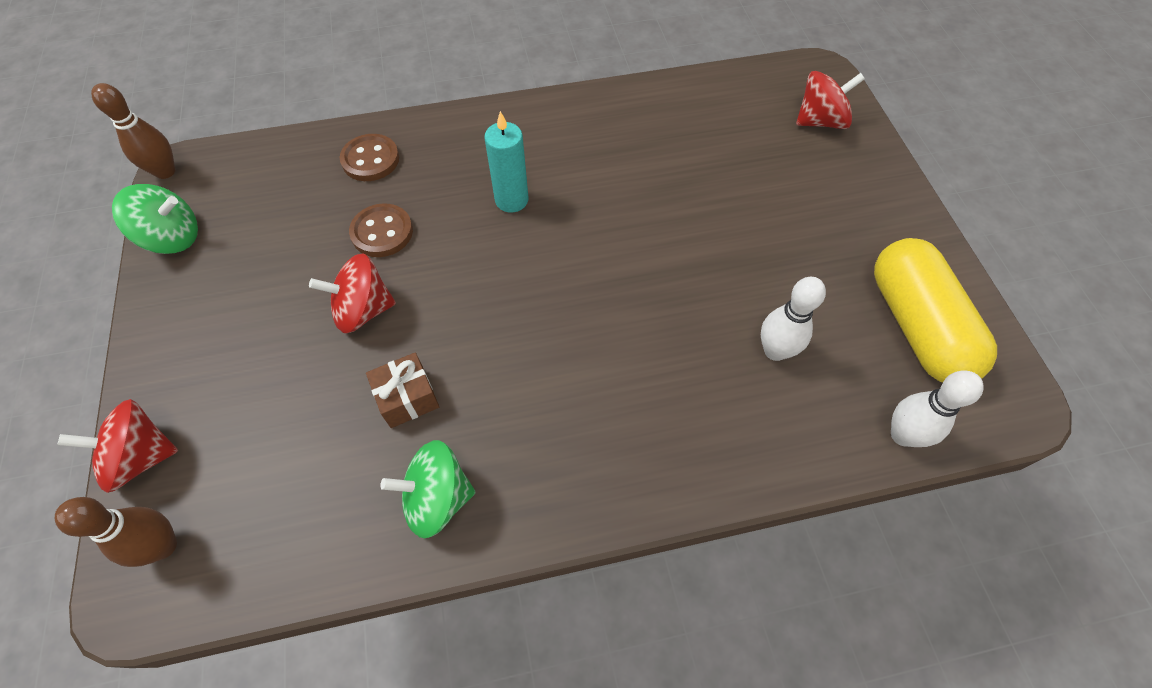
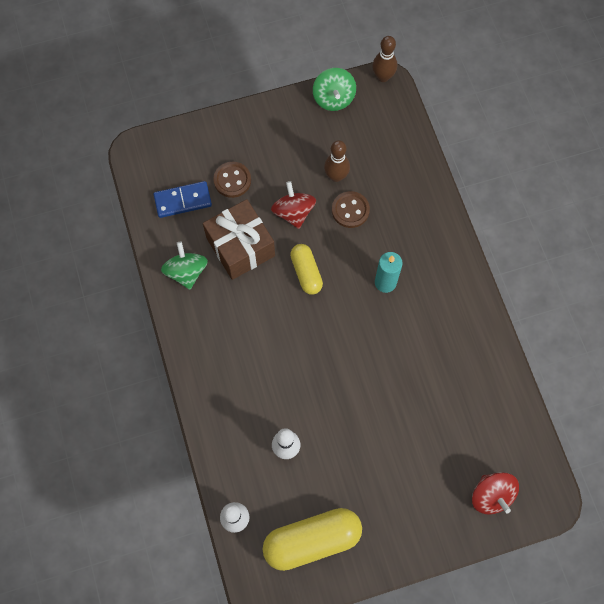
camera: 85 degrees right, 10 degrees up
brown bowling pin [55,497,177,567] -> brown bowling pin moved to [324,140,350,182]
red spinning top [57,399,178,493] -> none
brown button [340,134,399,181] -> brown button moved to [213,162,251,198]
brown gift [366,352,439,428] -> brown gift [203,199,275,280], size x1.90
none -> blue domino [153,181,212,218]
none -> yellow capsule [290,244,323,295]

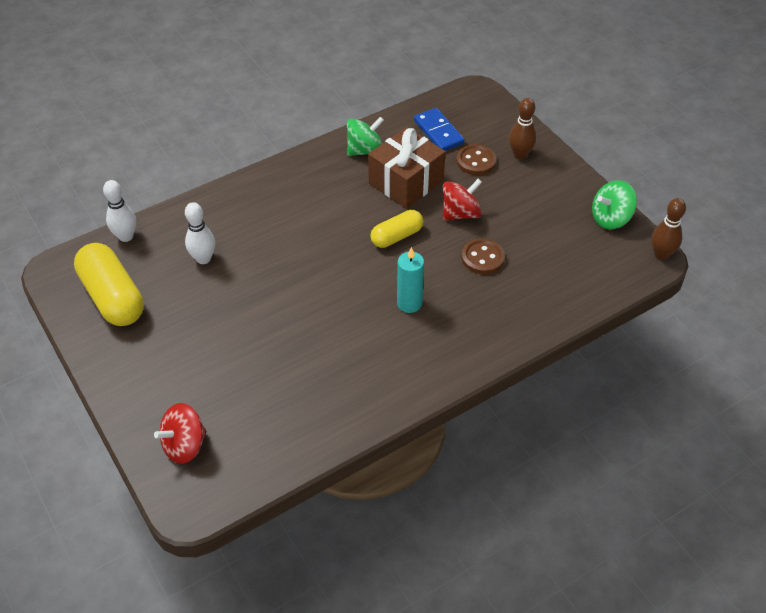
camera: 75 degrees right, 20 degrees down
brown bowling pin [324,140,350,182] -> brown bowling pin moved to [509,98,536,159]

